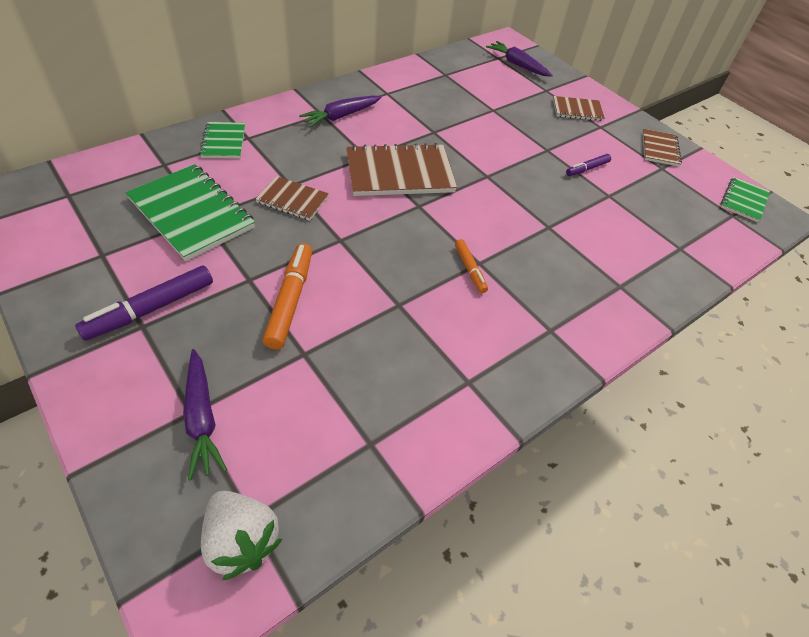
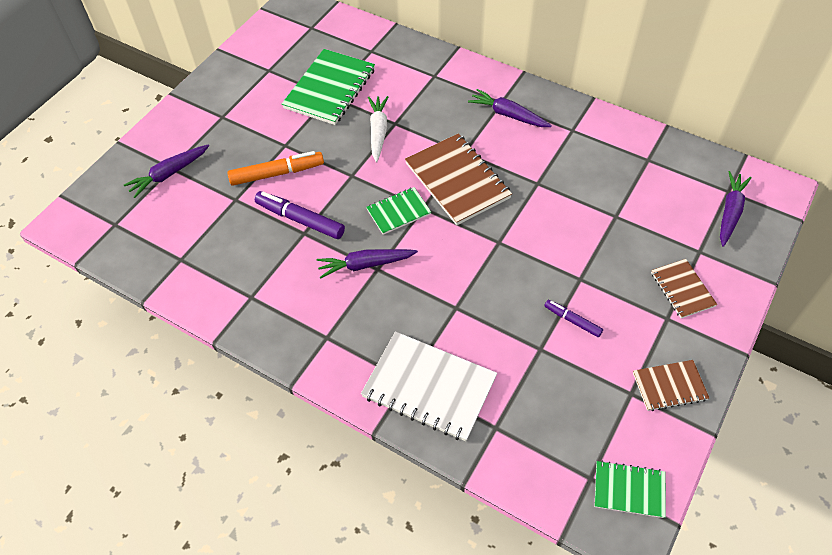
camera: 75 degrees right, 5 degrees up
purple marker [75,266,213,341] -> purple marker moved to [255,191,345,239]
green notebook [200,122,245,158] -> green notebook moved to [366,187,431,235]
white strawberry [201,491,282,581] -> none
brown notebook [255,176,329,221] -> white carrot [368,96,388,162]
orange marker [455,239,488,293] -> purple carrot [317,249,418,279]
none -> white notebook [361,331,497,441]

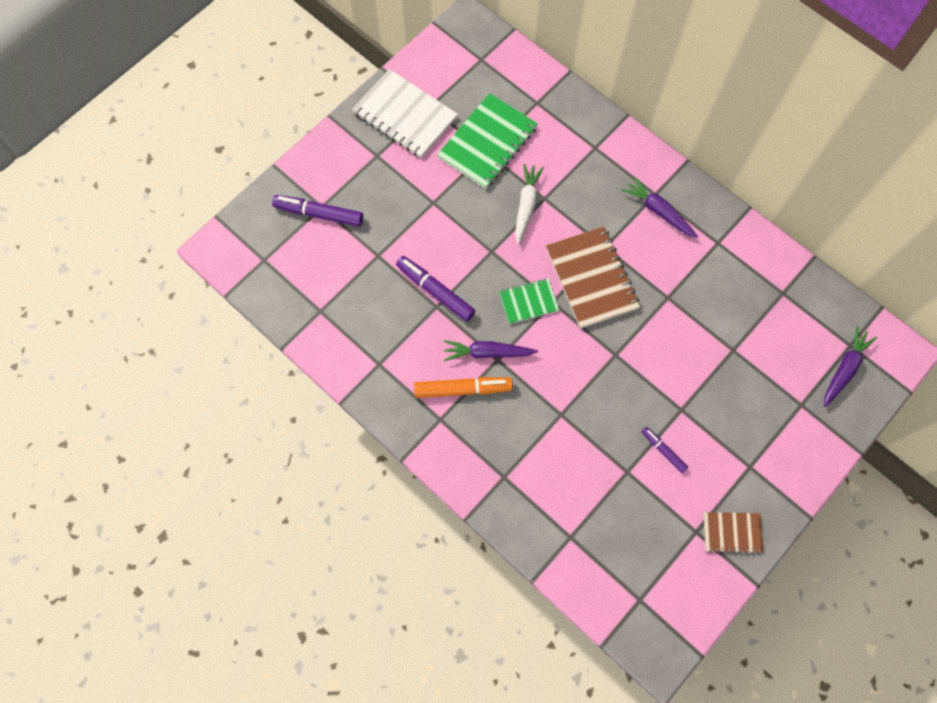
camera: 10 degrees right, 15 degrees up
purple carrot [124,145,209,198] -> purple marker [272,195,363,227]
orange marker [228,151,324,186] -> orange marker moved to [414,377,513,398]
white notebook [361,331,497,441] -> white notebook moved to [352,69,458,158]
green notebook [594,461,666,518] -> none
brown notebook [651,259,717,318] -> none

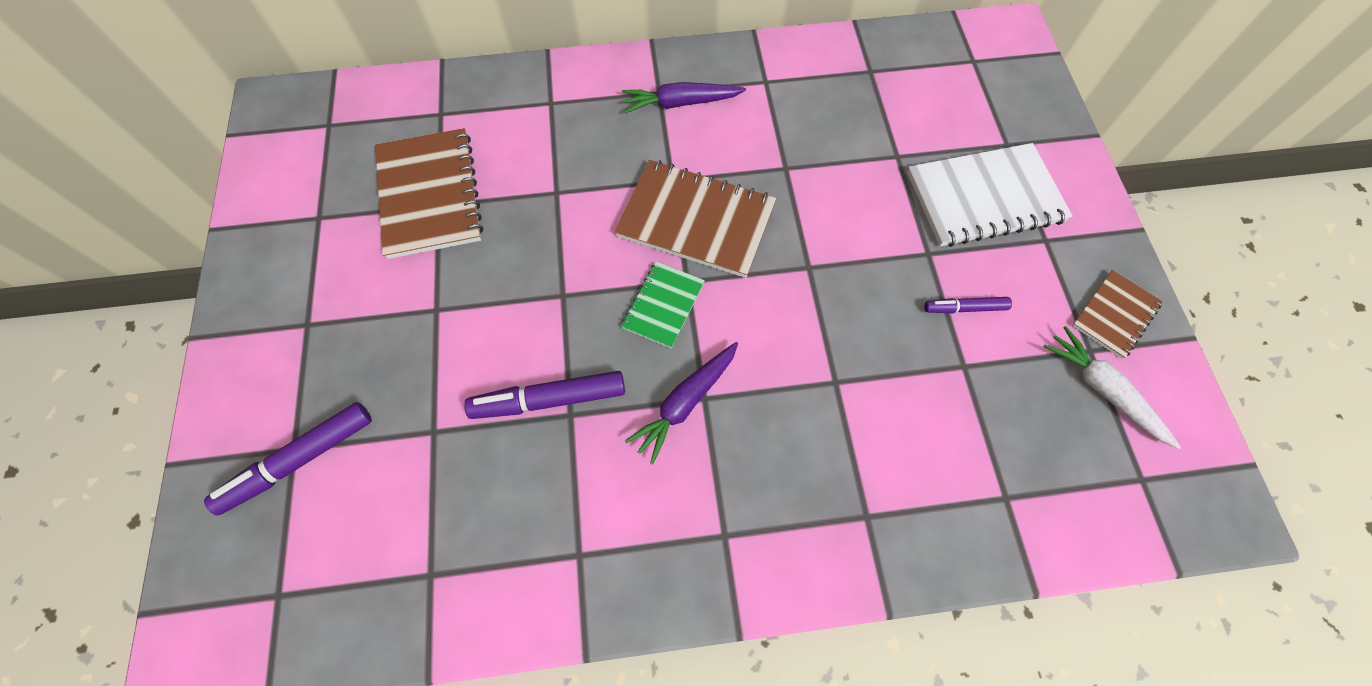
camera: 50 degrees left, 5 degrees down
white notebook [352,69,458,158] -> white notebook moved to [907,143,1073,247]
orange marker [414,377,513,398] -> none
green notebook [437,93,538,189] -> brown notebook [375,128,483,259]
white carrot [515,164,544,244] -> white carrot moved to [1043,326,1181,449]
purple carrot [824,326,877,407] -> none

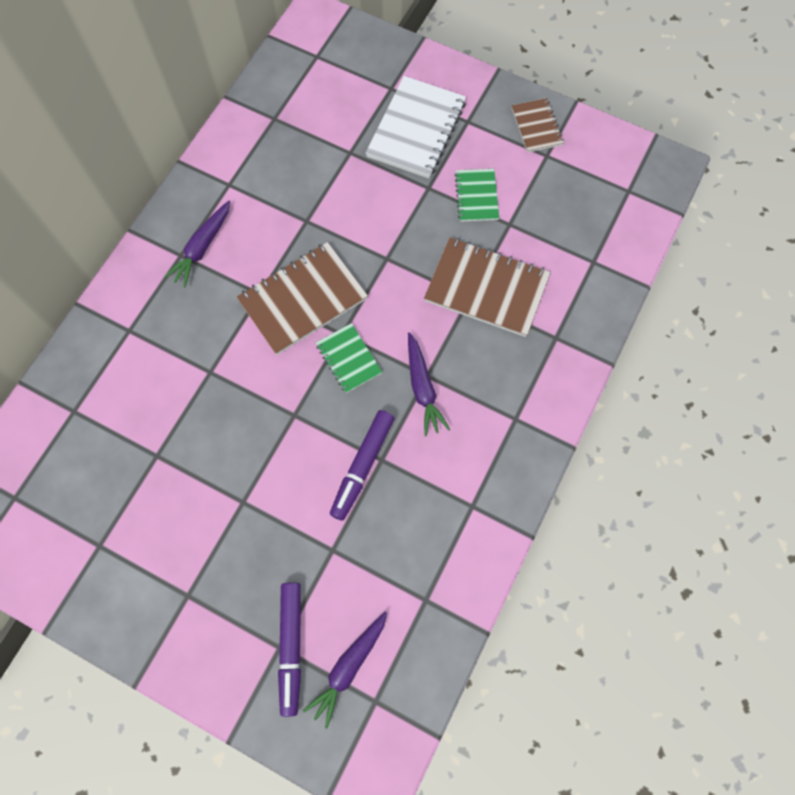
camera: 55 degrees left, 5 degrees up
brown notebook [375,128,483,259] -> brown notebook moved to [424,237,551,337]
purple marker [924,297,1012,313] -> green notebook [455,169,499,222]
white carrot [1043,326,1181,449] -> none
none -> purple carrot [303,612,387,729]

